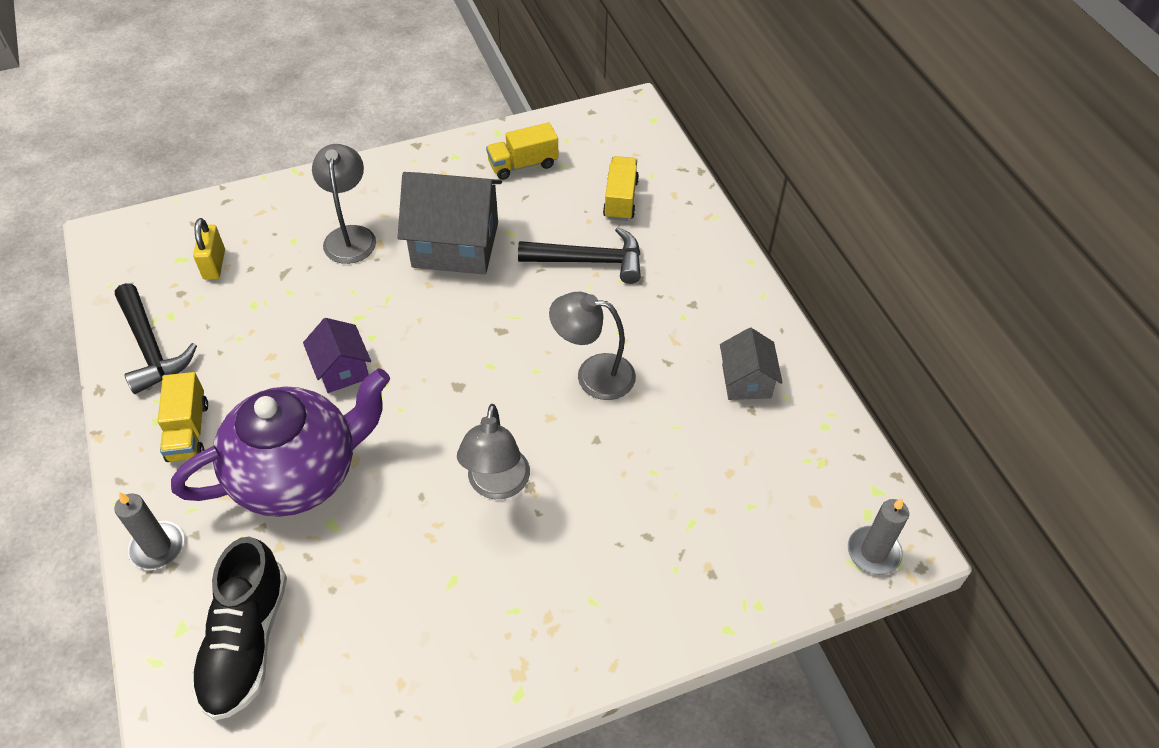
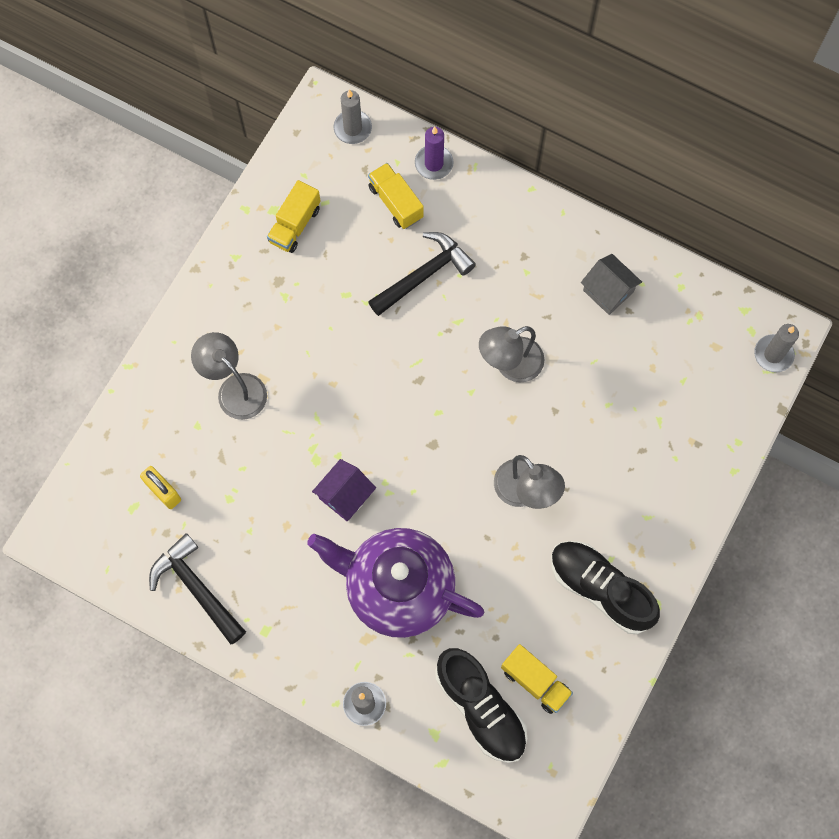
camera: 40 degrees left, 20 degrees up
black hammer [115,283,197,394] -> black hammer turned 150 degrees counterclockwise [149,533,246,644]
yellow truck [158,372,208,462] -> yellow truck moved to [501,644,573,714]
purple teapot [171,368,390,517] -> purple teapot turned 90 degrees counterclockwise [307,528,484,638]
purple house [303,318,371,393] -> purple house turned 75 degrees counterclockwise [312,459,376,521]
grey house [398,172,502,275] -> none
none -> grey candle [334,90,372,144]
none -> purple candle [415,127,453,180]
none -> black shoe [551,541,660,634]

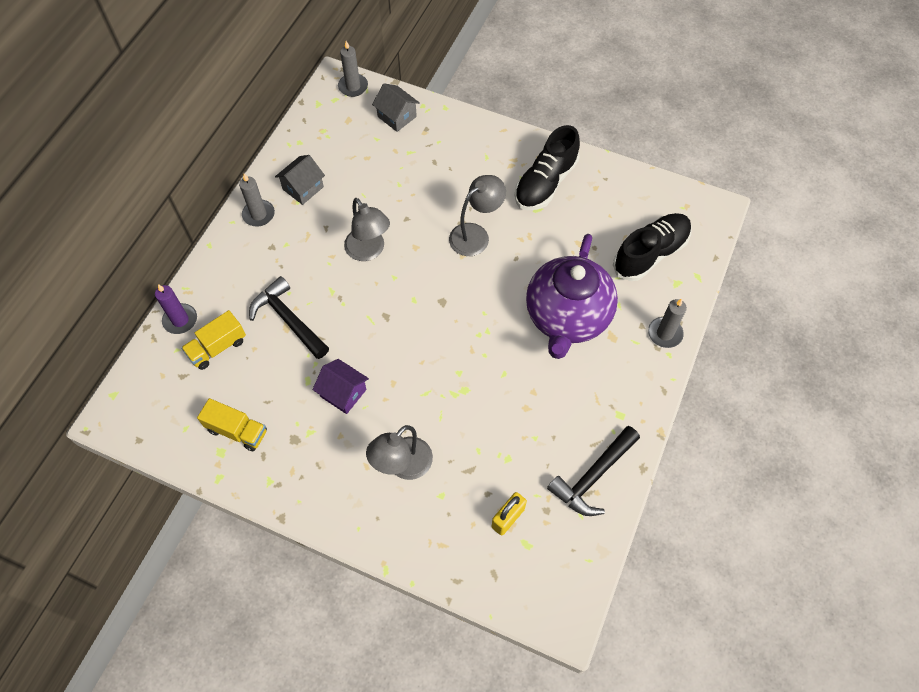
camera: 95 degrees left, 10 degrees down
purple house [312,459,376,521] -> purple house moved to [313,359,369,414]
grey candle [334,90,372,144] -> grey candle moved to [239,174,275,226]
yellow truck [501,644,573,714] -> none
none -> grey house [372,83,420,132]

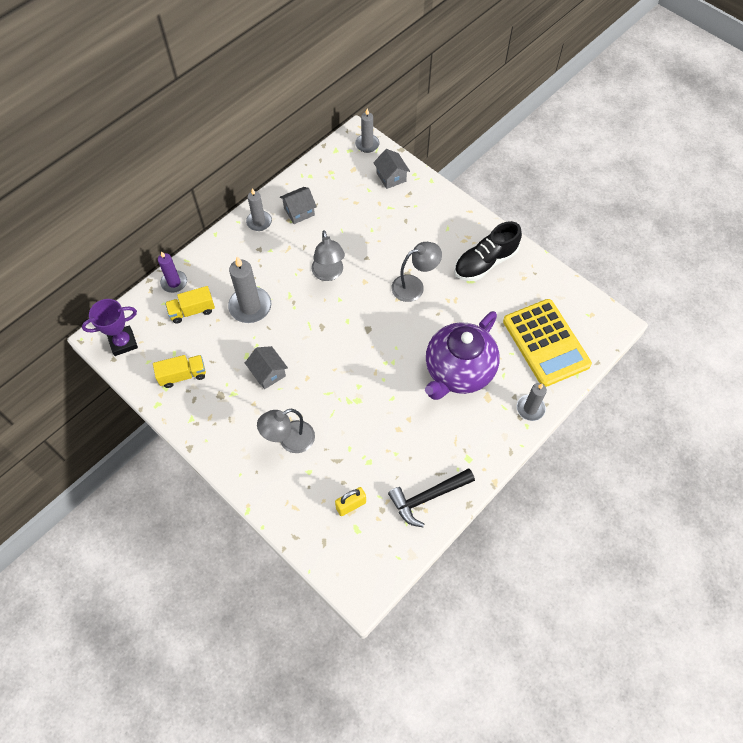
camera: 20 degrees right, 0 degrees up
yellow truck [197,398,267,451] -> yellow truck turned 60 degrees counterclockwise [153,355,206,388]
black hammer [249,276,329,359] -> grey candle [228,257,271,323]
purple house [313,359,369,414] -> grey house [245,346,288,389]
black shoe [613,213,691,281] -> yellow calculator [503,299,592,387]
none -> purple trophy [82,299,138,356]

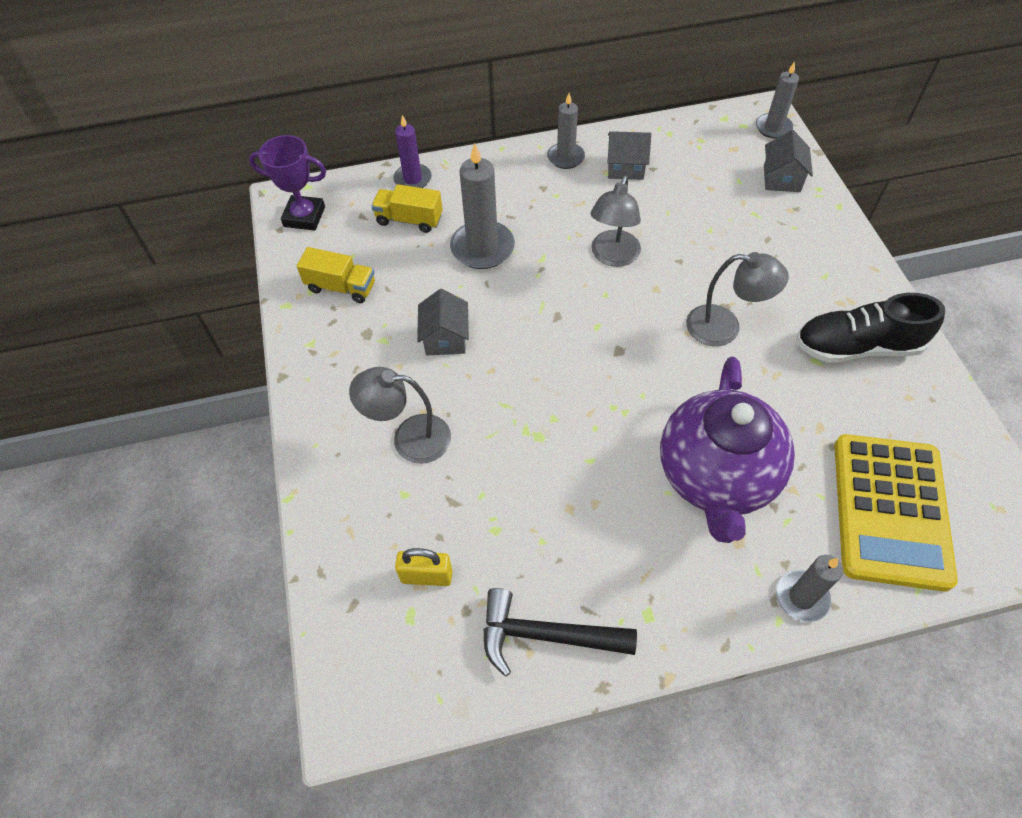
camera: 35 degrees right, 5 degrees down
purple teapot [425,311,500,400] -> purple teapot turned 60 degrees counterclockwise [660,357,795,543]

